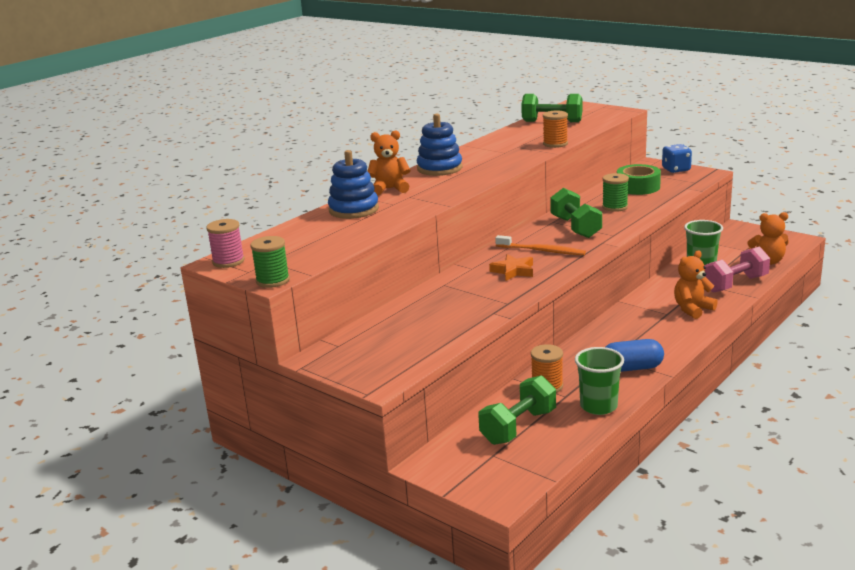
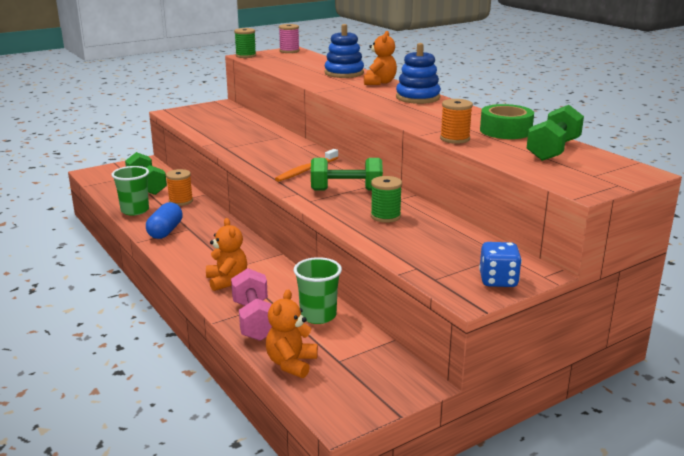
camera: 105 degrees right, 0 degrees up
orange star [489,254,533,281] -> none
green tape [617,164,661,195] -> green tape moved to [480,104,534,139]

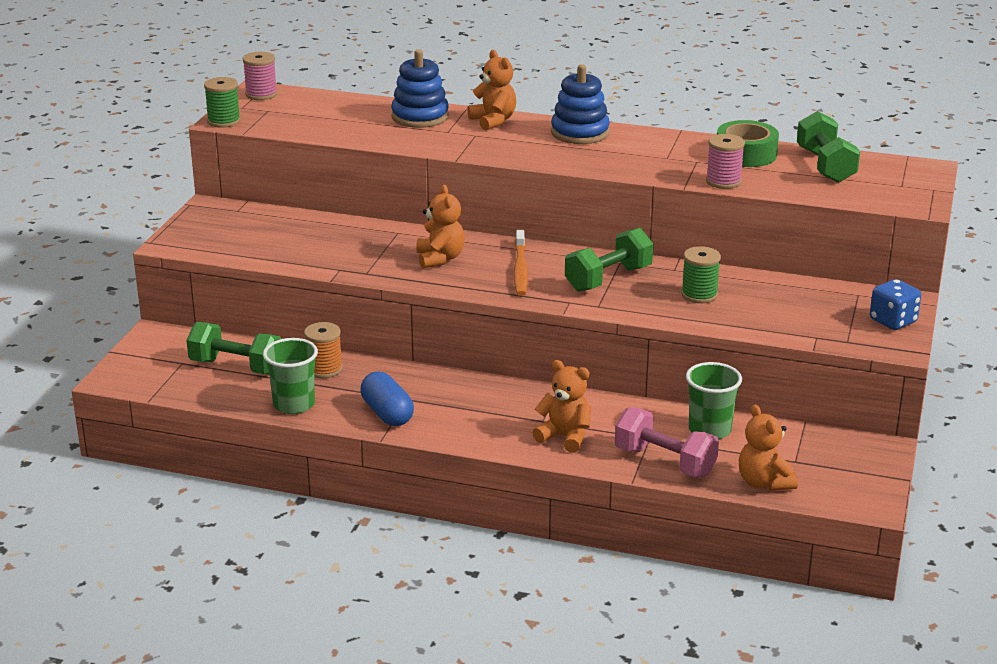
camera: 40 degrees left, 5 degrees up
orange spool [440,99,473,144] -> pink spool [706,134,745,189]
none -> orange teddy bear [416,185,465,268]

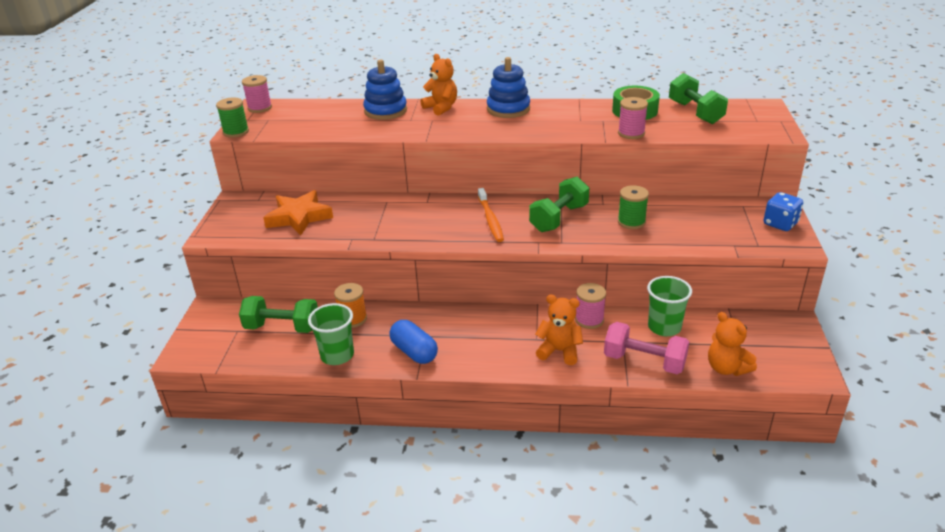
camera: 10 degrees left, 5 degrees up
orange teddy bear [416,185,465,268] -> none
none -> orange star [263,190,333,235]
none -> pink spool [575,283,606,329]

